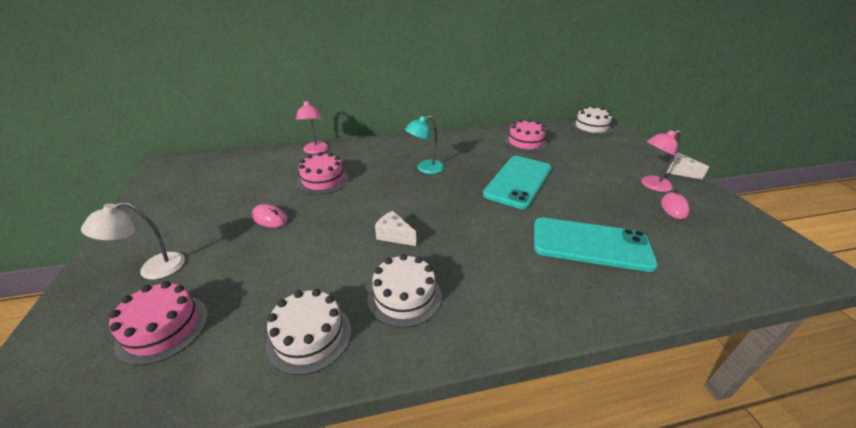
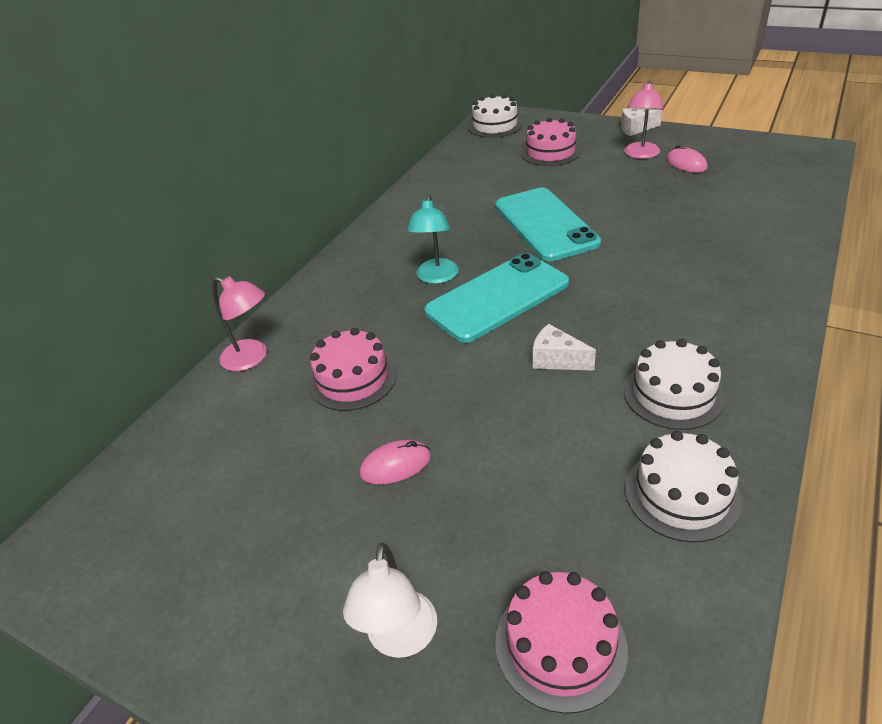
camera: 45 degrees left, 5 degrees up
white cheese [375,211,416,246] -> white cheese turned 45 degrees clockwise [533,324,596,371]
pink cake [505,119,547,153] -> pink cake moved to [521,118,581,166]
turquoise phone [534,218,658,272] -> turquoise phone moved to [424,253,569,343]

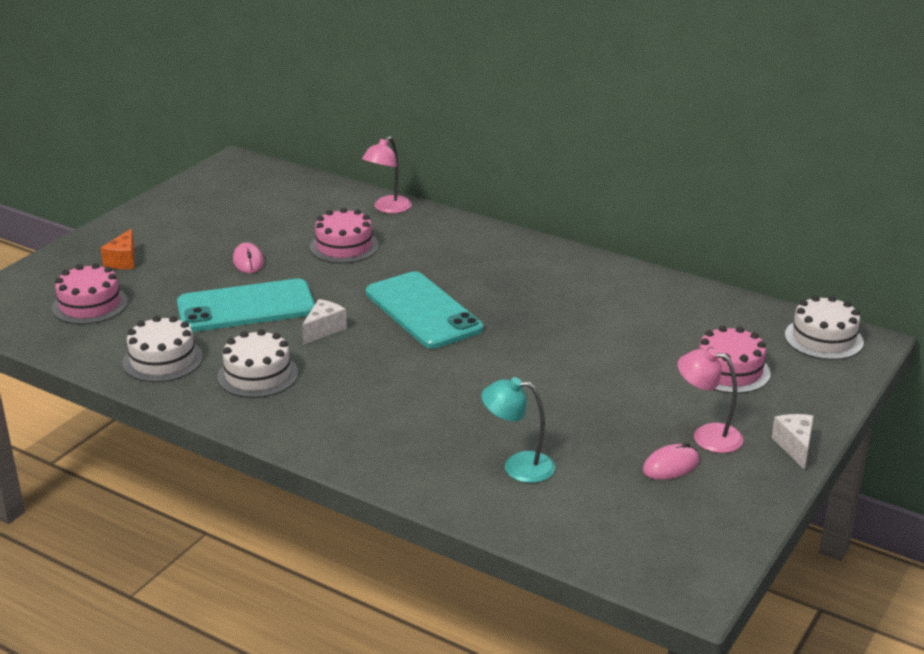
camera: 90 degrees right, 10 degrees down
white lamp [343,543,437,658] -> orange cheese [101,228,134,269]
turquoise lamp [407,195,459,284] -> turquoise lamp moved to [481,377,555,483]
turquoise phone [495,188,601,262] -> turquoise phone moved to [177,279,315,332]

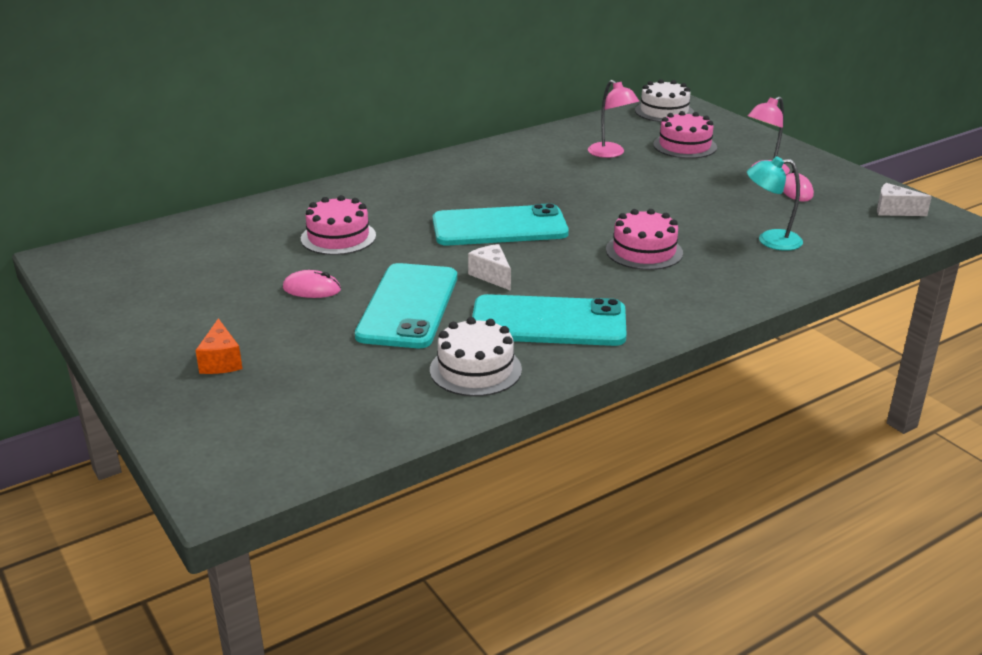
camera: 65 degrees left, 0 degrees up
pink cake [52,263,128,325] -> pink cake moved to [606,209,683,270]
orange cheese [101,228,134,269] -> orange cheese turned 45 degrees clockwise [195,318,242,374]
white cake [217,329,298,398] -> turquoise phone [472,294,627,346]
pink lamp [362,136,412,213] -> pink lamp moved to [588,80,639,158]
turquoise lamp [481,377,555,483] -> turquoise lamp turned 60 degrees clockwise [747,156,803,251]
white cheese [772,414,814,470] -> white cheese moved to [877,183,932,216]

